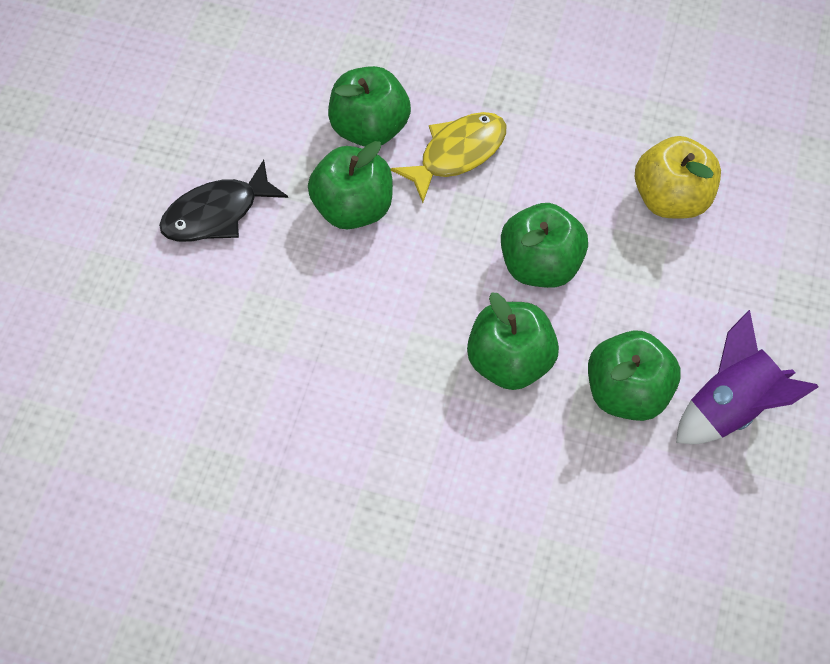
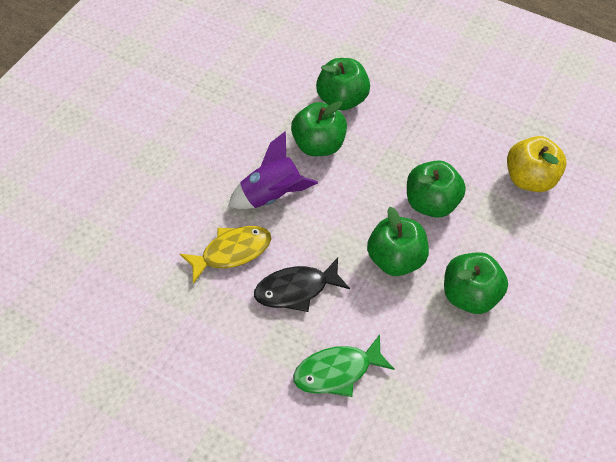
camera: 15 degrees right, 5 degrees down
black fish [159,160,288,242] -> black fish moved to [254,257,350,312]
yellow fish [390,112,506,203] -> yellow fish moved to [180,226,271,284]
purple rocket [676,310,819,444] -> purple rocket moved to [229,131,318,209]
none -> green fish [293,334,395,397]

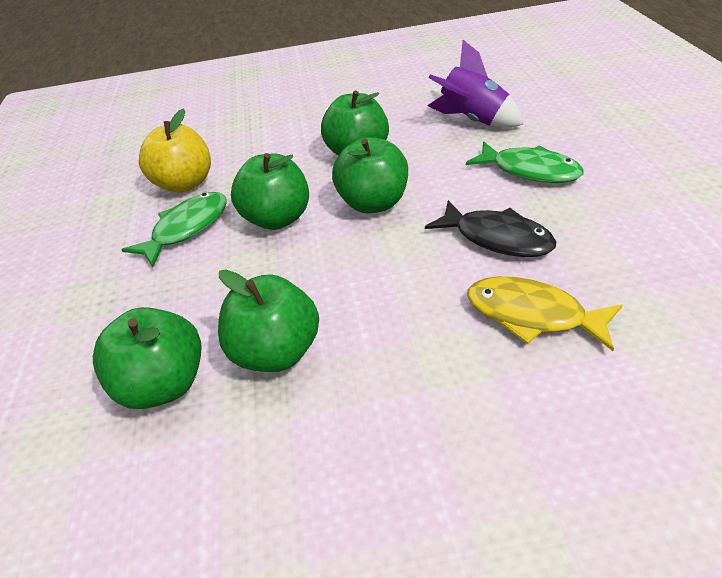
camera: 125 degrees left, 15 degrees down
purple rocket [229,131,318,209] -> purple rocket moved to [428,40,523,128]
none -> green fish [122,192,227,267]

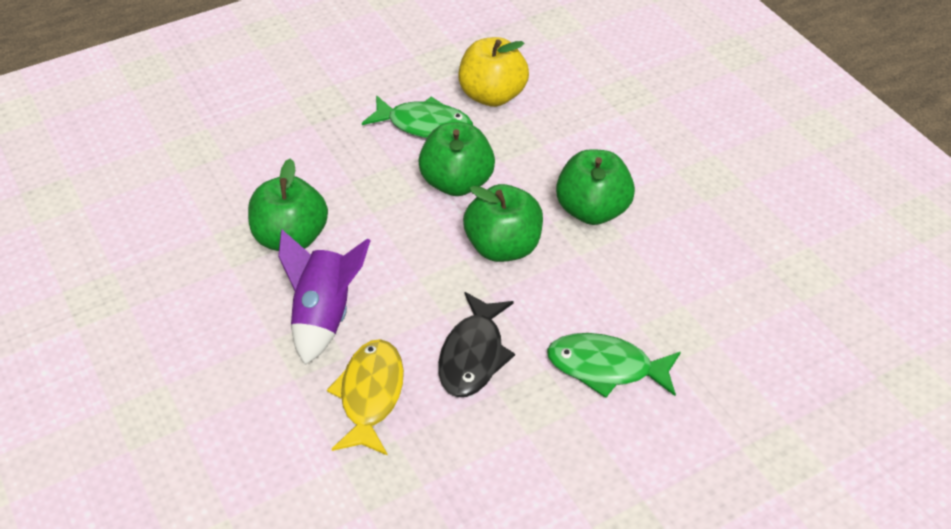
camera: 65 degrees right, 5 degrees up
green apple [93,307,202,409] -> none
purple rocket [428,40,523,128] -> purple rocket moved to [278,229,371,365]
green fish [466,141,584,183] -> green fish turned 90 degrees clockwise [547,333,681,398]

